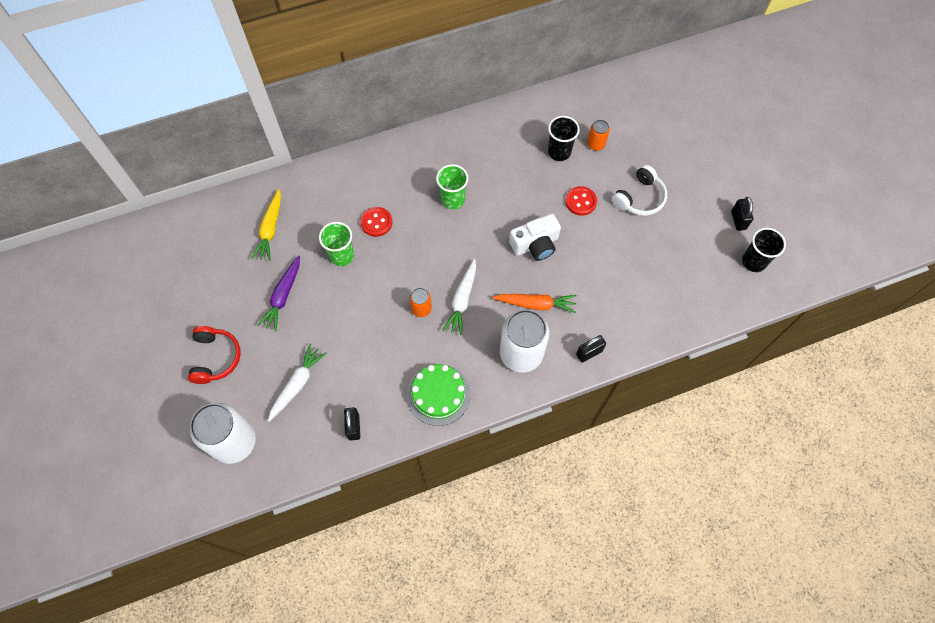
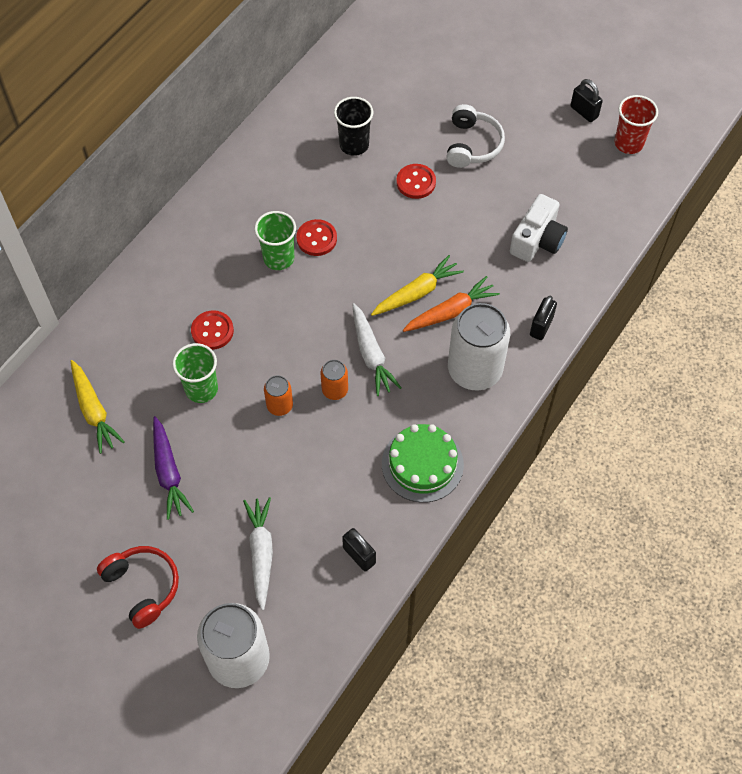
camera: 35 degrees left, 5 degrees down
white camera [509,214,561,261] -> white camera moved to [510,194,568,262]
orange can [587,120,610,151] -> orange can moved to [264,376,293,416]
black cup [742,228,786,272] -> red cup [614,95,658,154]
none -> red button [296,219,337,256]
none -> yellow carrot [371,255,464,316]

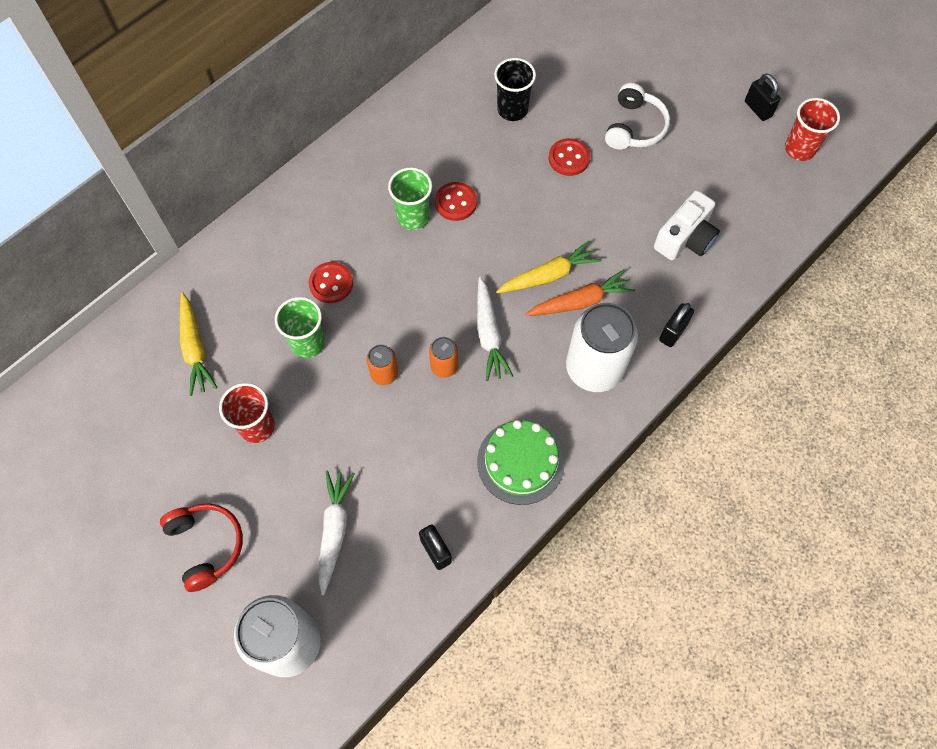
camera: 10 degrees right, 5 degrees up
purple carrot [153,416,194,520] -> red cup [219,383,275,443]

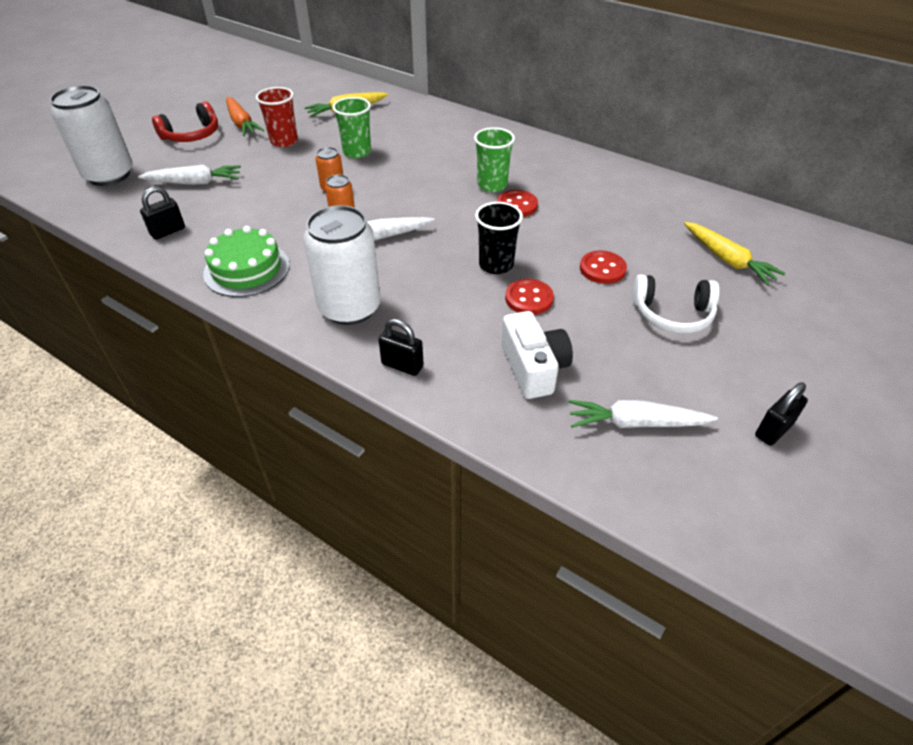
camera: 80 degrees right, 20 degrees down
red button [308,262,353,303] -> red button moved to [505,279,554,315]
black cup [494,58,536,121] -> black cup moved to [475,202,523,274]
yellow carrot [496,241,601,293] -> yellow carrot moved to [684,222,785,285]
orange carrot [526,269,635,316] -> orange carrot moved to [226,97,264,136]
white camera [654,190,720,260] -> white camera turned 135 degrees counterclockwise [501,311,573,399]
red cup [785,98,840,161] -> none
none -> white carrot [569,400,718,428]

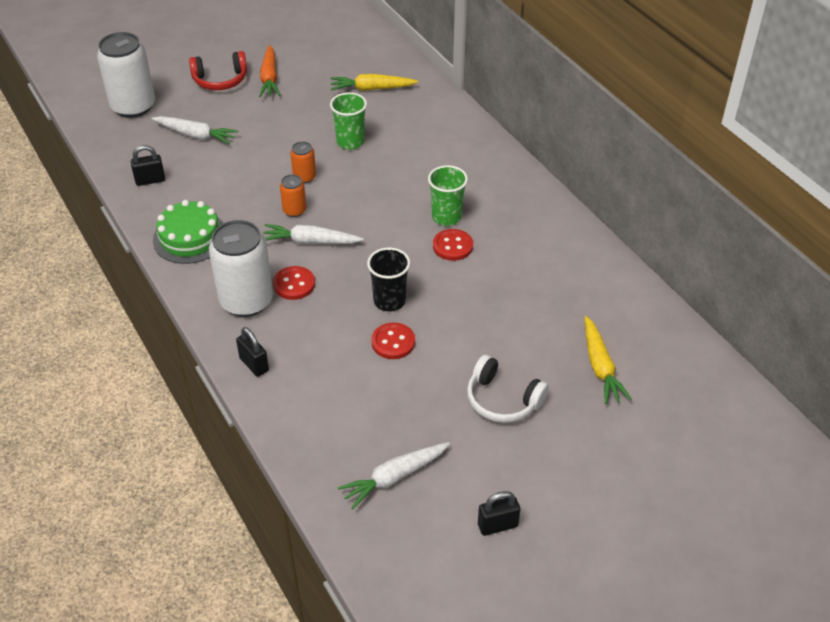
camera: 25 degrees right, 0 degrees up
red cup [256,87,298,147] -> none
white camera [501,311,573,399] -> none
white carrot [569,400,718,428] -> white carrot turned 60 degrees counterclockwise [338,442,450,509]
red button [580,250,627,284] -> red button moved to [273,266,315,300]

